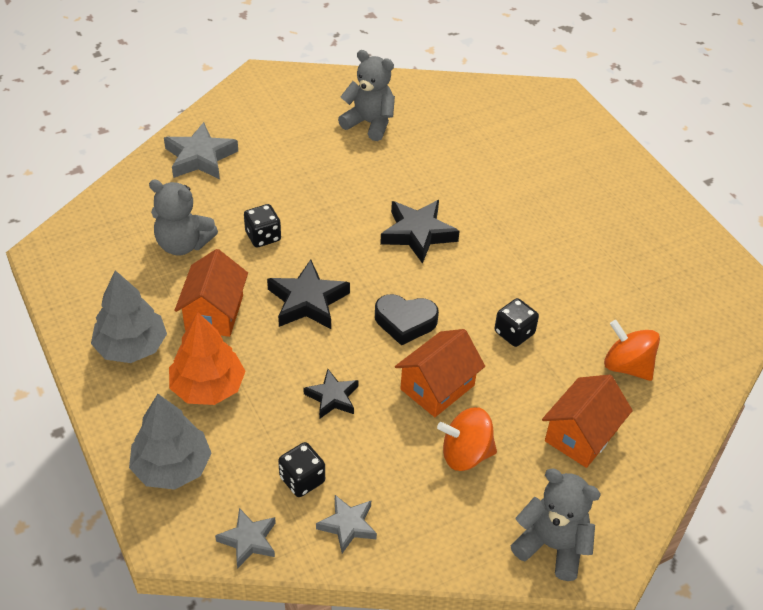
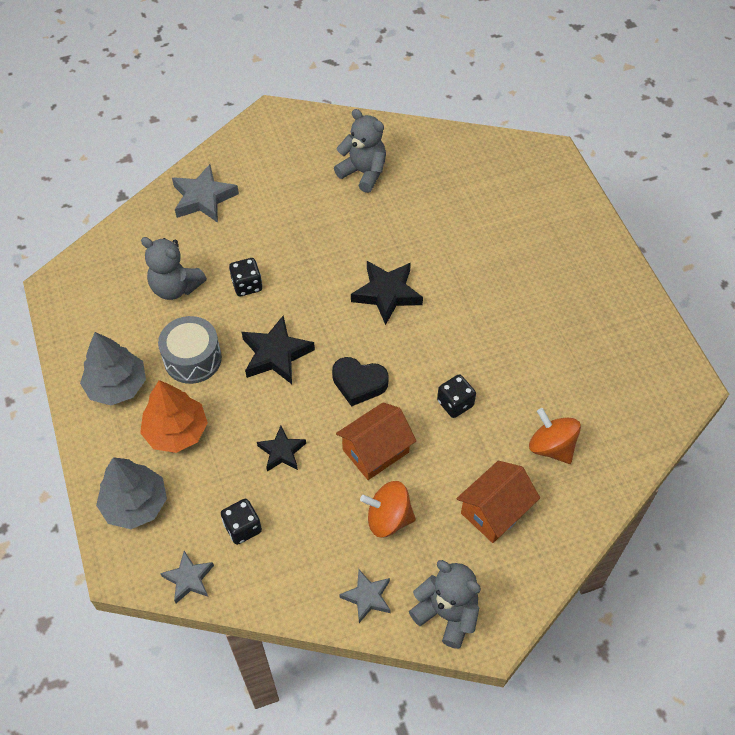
camera: 10 degrees right, 10 degrees up
orange house [174,249,248,337] -> grey drum [158,316,222,384]
grey star [316,495,377,553] -> grey star moved to [339,570,391,623]

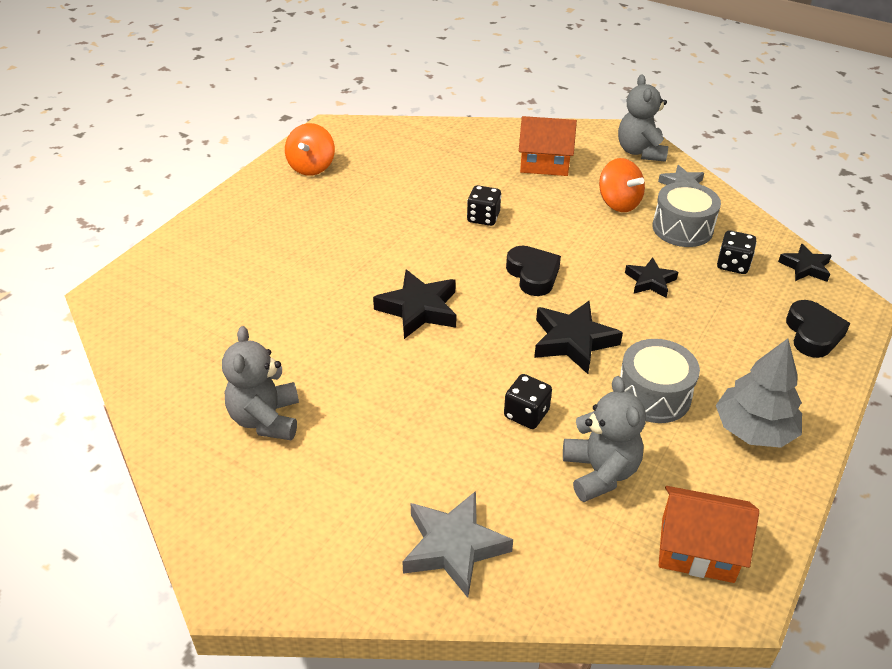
camera: 130 degrees left, 15 degrees down
grey tree [96,457,167,529] -> black heart [786,300,850,358]
orange tree [140,380,208,453] -> none
grey star [160,551,214,603] -> black star [778,243,832,282]
orange house [336,402,416,480] -> orange house moved to [658,486,759,583]
orange spinning top [529,408,581,464] -> orange spinning top moved to [285,123,335,176]
none -> grey drum [652,182,721,247]

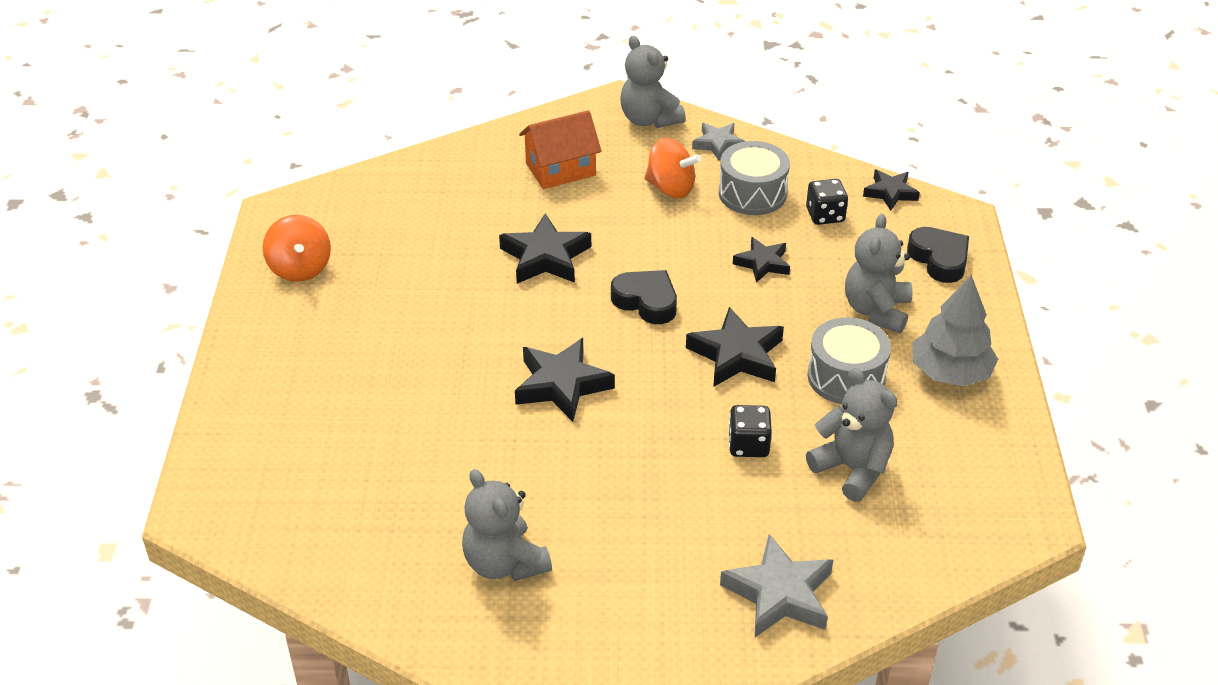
camera: 30 degrees left, 0 degrees up
black dice [467,185,501,226] -> black star [499,214,591,284]
orange house [658,486,759,583] -> none
none -> grey teddy bear [845,214,913,333]

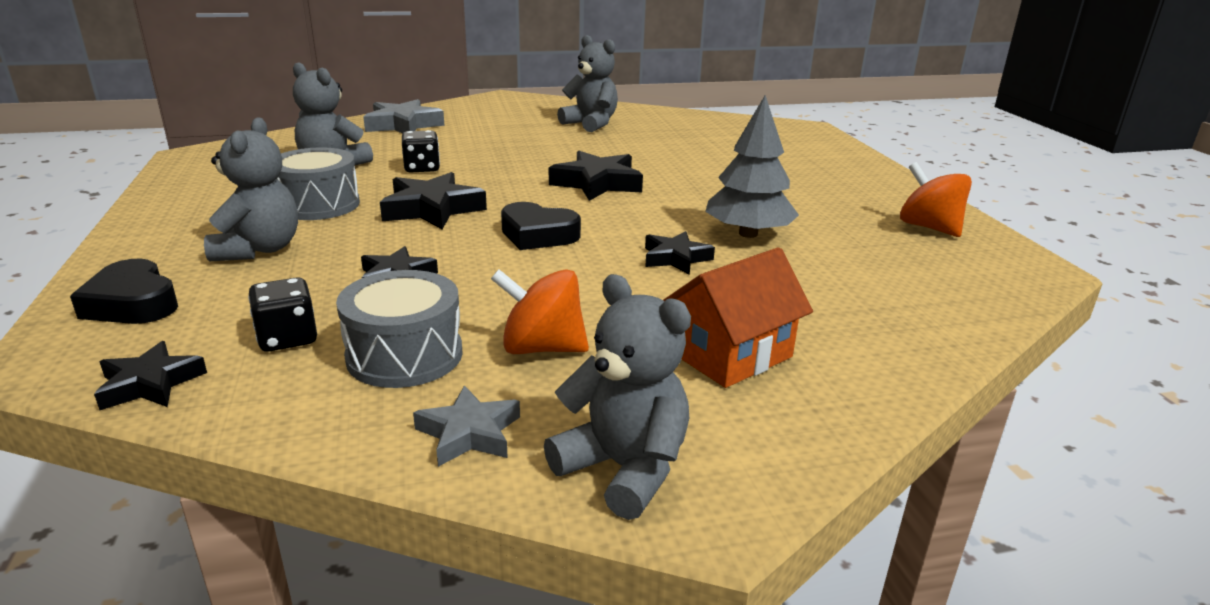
camera: 165 degrees right, 15 degrees down
black star [499,214,591,284] -> black star [645,231,715,275], size x0.62
grey tree [912,275,998,386] -> grey tree moved to [705,95,799,238]

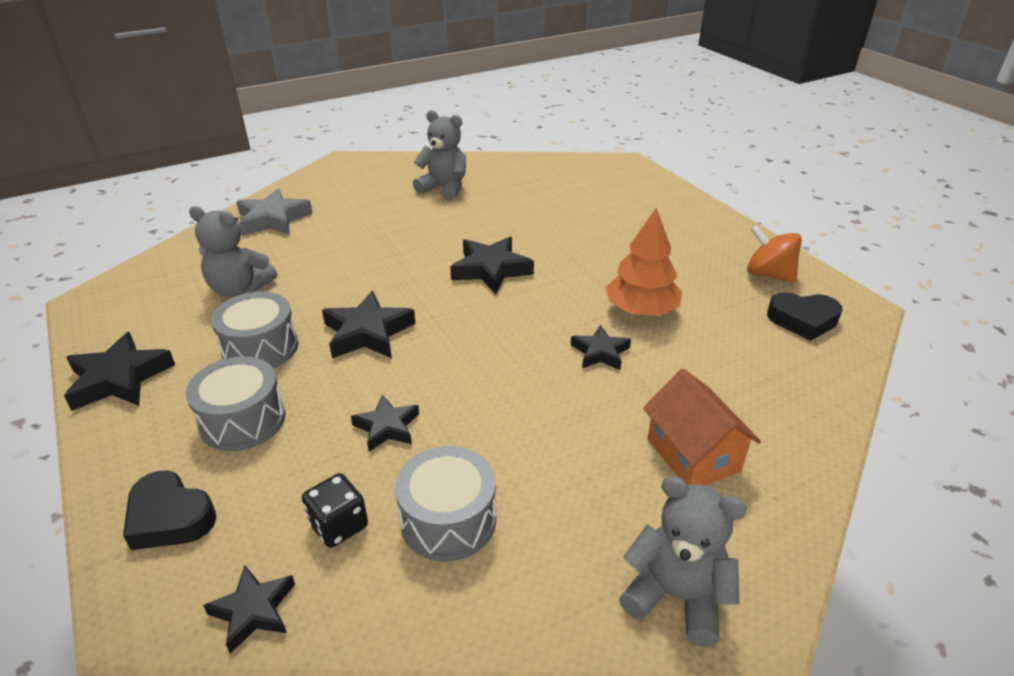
camera: 15 degrees left, 10 degrees up
grey teddy bear [204,117,298,261] -> grey drum [186,356,286,451]
black dice [402,130,440,173] -> none
grey star [413,385,520,467] -> none
orange spinning top [491,269,589,354] -> none
black heart [501,202,581,250] -> black heart moved to [767,292,842,341]
orange house [663,247,813,388] -> orange house turned 60 degrees counterclockwise [643,369,761,486]
grey tree [705,95,799,238] -> orange tree [605,208,682,316]
none -> black star [64,332,175,411]

